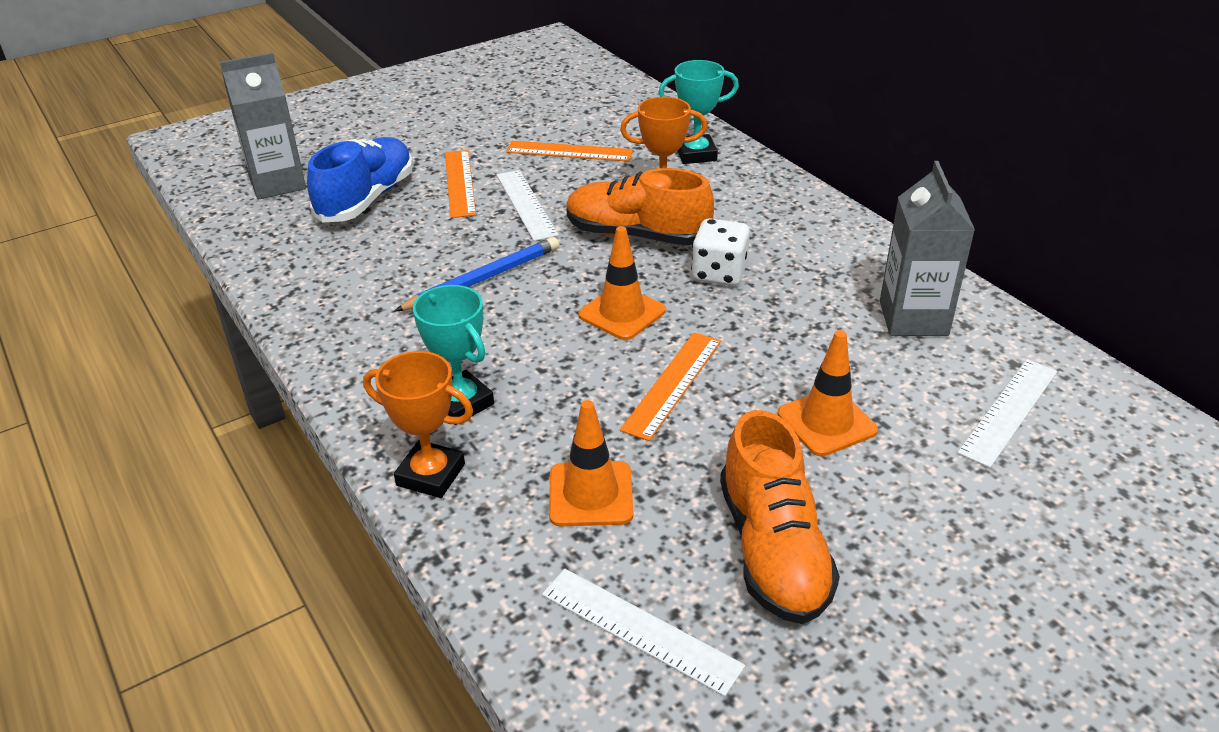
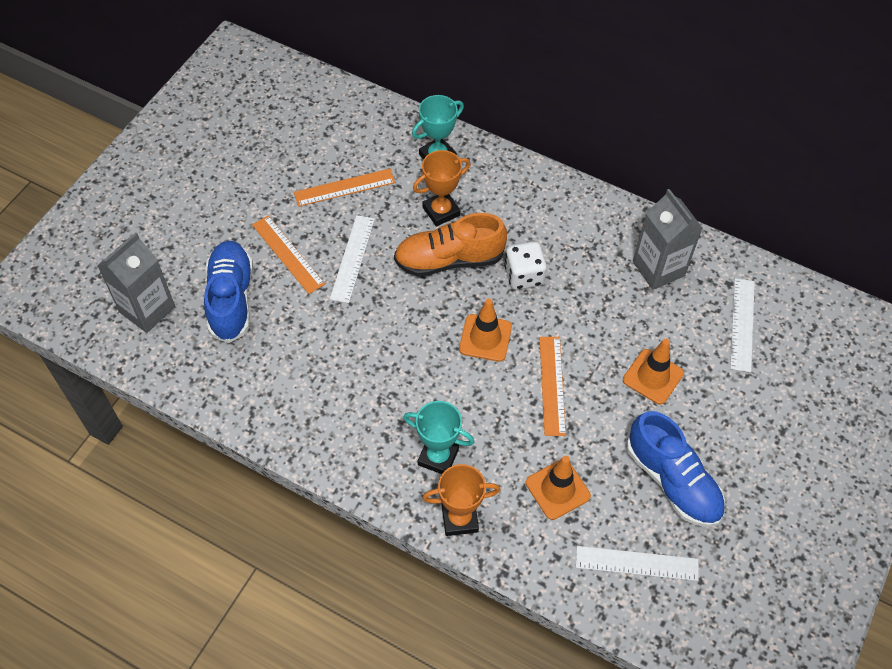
camera: 30 degrees left, 20 degrees up
blue pencil [395,237,559,311] -> none
white ruler [497,170,559,241] -> white ruler turned 60 degrees clockwise [330,215,375,303]
orange shoe [720,410,840,624] -> blue shoe [627,411,725,527]

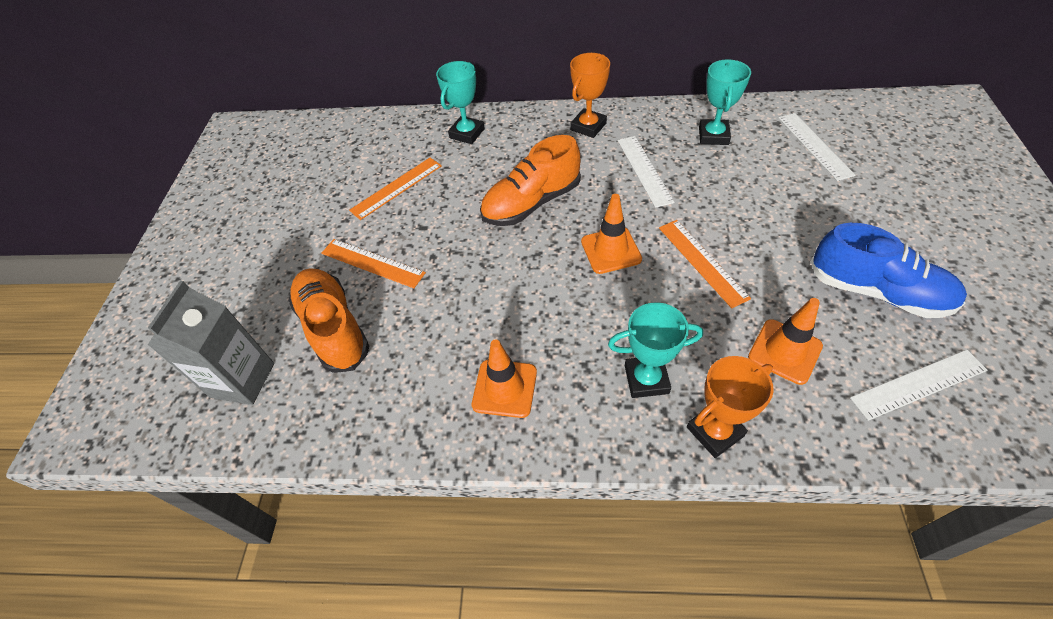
camera: 20 degrees left, 5 degrees down
blue shoe [204,241,253,343] -> orange shoe [288,269,369,373]
white ruler [330,215,375,303] -> white ruler moved to [618,136,675,208]
orange trophy [413,150,471,227] -> orange trophy moved to [570,53,610,138]
white dice [504,242,547,290] -> none
orange traffic cone [623,339,684,404] -> orange traffic cone moved to [472,339,537,418]
grey carton [633,189,703,290] -> turquoise trophy [699,59,751,145]

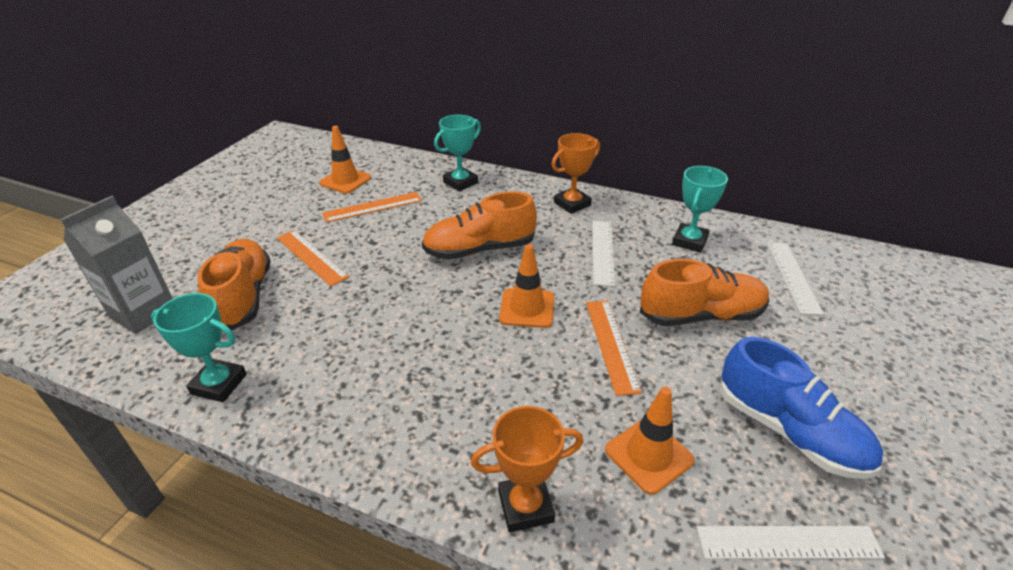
camera: 15 degrees right, 15 degrees down
orange traffic cone [472,339,537,418] -> orange traffic cone moved to [319,126,371,194]
turquoise trophy [608,303,703,398] -> turquoise trophy moved to [151,293,247,402]
none -> orange shoe [640,259,769,326]

